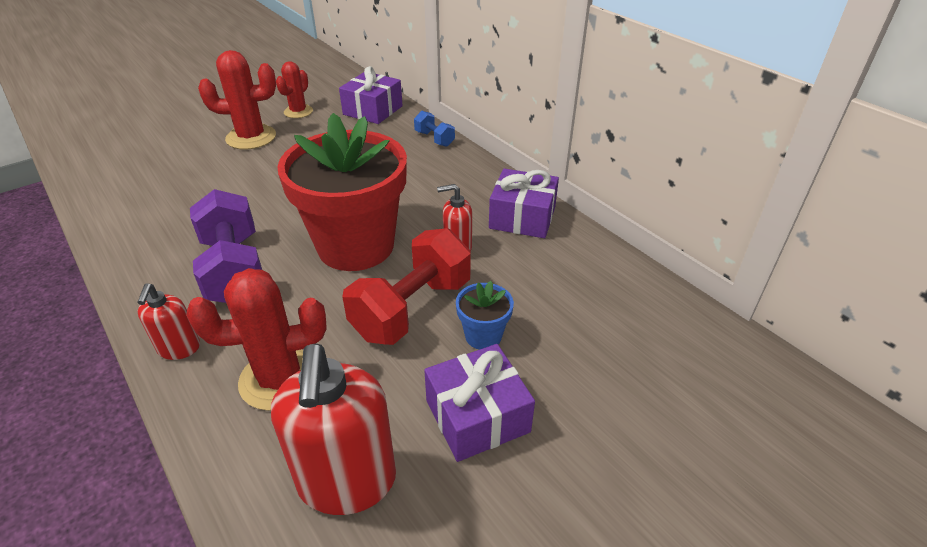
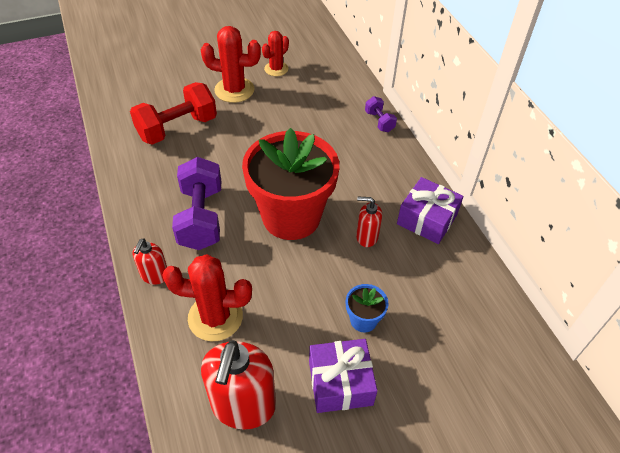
camera: 15 degrees right, 10 degrees up
purple gift [339,66,403,124] -> none
red dumbbell [343,228,471,345] -> red dumbbell moved to [130,82,217,145]
blue dumbbell [414,111,455,147] -> purple dumbbell [365,96,397,132]

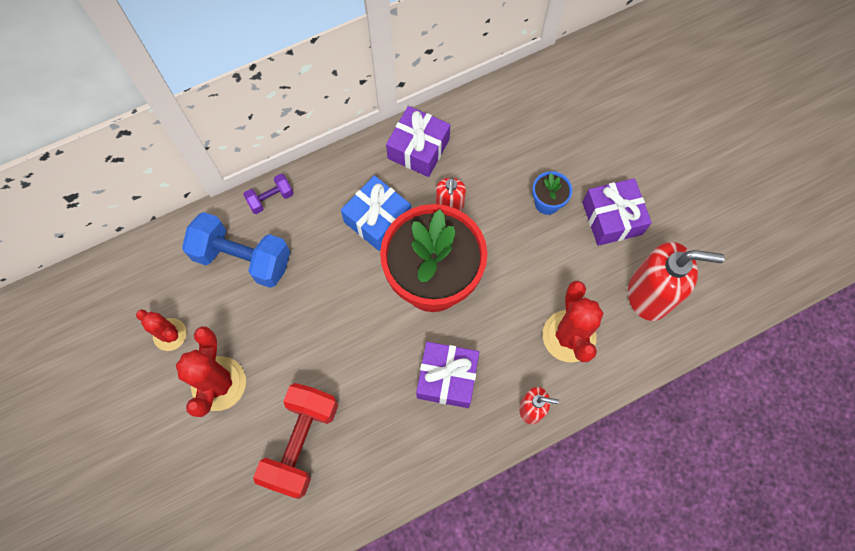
camera: 95 degrees left, 20 degrees up
red dumbbell [130,82,217,145] -> red dumbbell turned 60 degrees clockwise [253,383,338,499]
purple dumbbell [172,157,221,250] -> purple gift [416,342,479,408]
none -> blue dumbbell [182,212,290,288]
none -> blue gift [341,175,411,251]

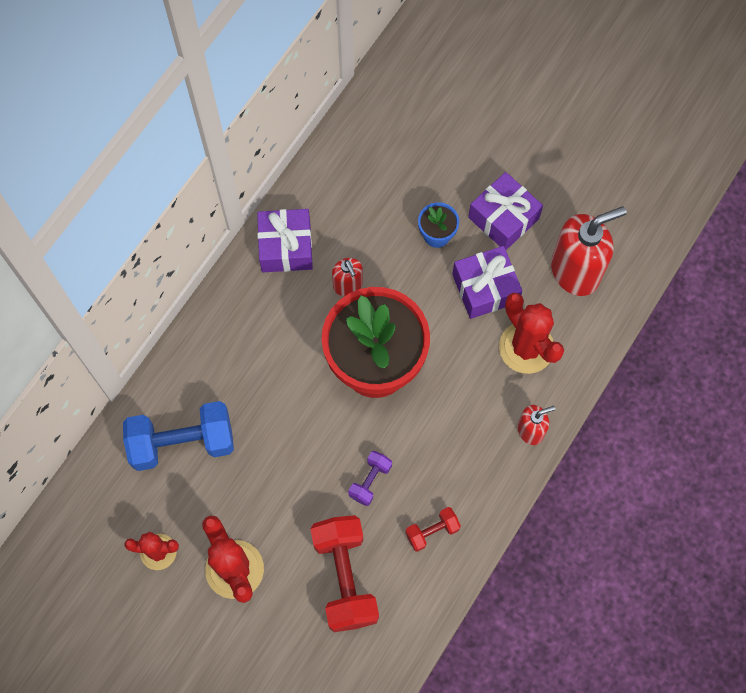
camera: 30 degrees left, 0 degrees up
purple dumbbell [243,174,293,214] -> purple dumbbell moved to [348,451,392,506]
blue gift [341,175,411,251] -> none
purple gift [416,342,479,408] -> purple gift moved to [452,246,522,319]
none -> red dumbbell [405,507,461,552]

